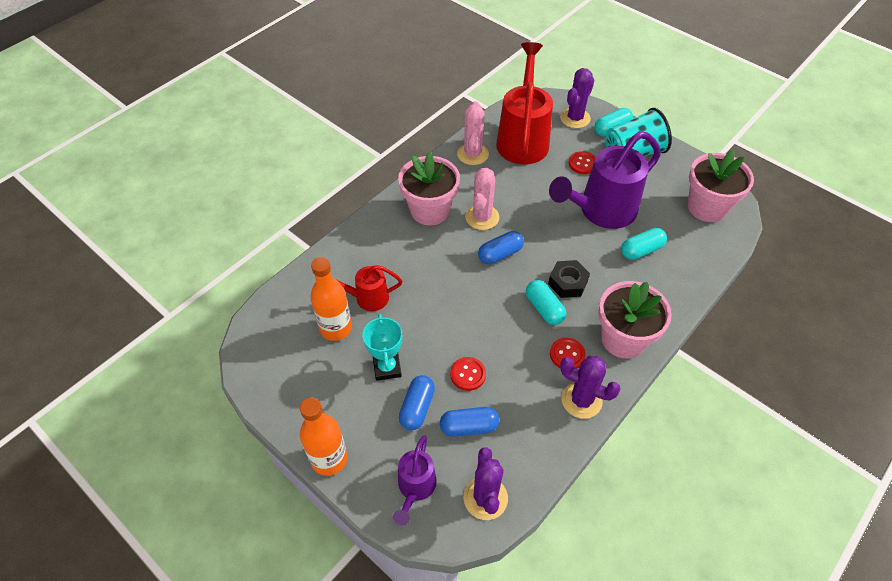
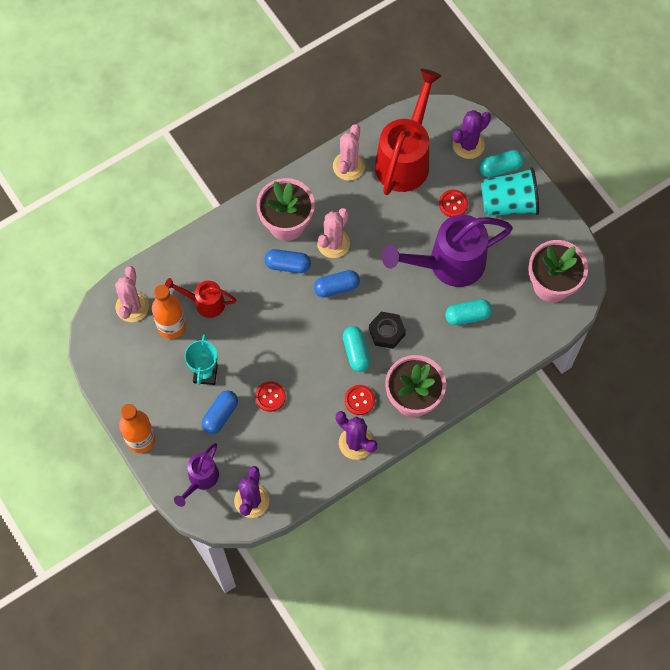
camera: 15 degrees right, 15 degrees up
blue capsule [440,407,499,437] -> blue capsule moved to [264,249,311,273]
none -> pink cactus [115,266,149,322]

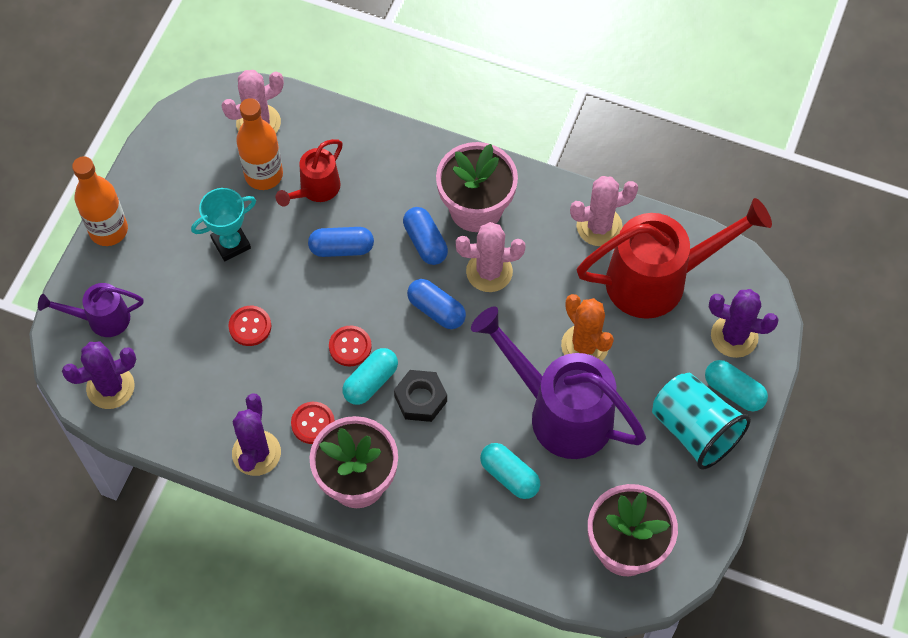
camera: 55 degrees right, 5 degrees down
red watering can [165,278,236,318] -> red watering can turned 120 degrees counterclockwise [276,139,343,207]
blue capsule [202,390,238,434] -> blue capsule moved to [308,227,374,257]
red button [439,190,468,217] -> red button moved to [329,326,372,367]
none -> orange cactus [561,294,614,361]

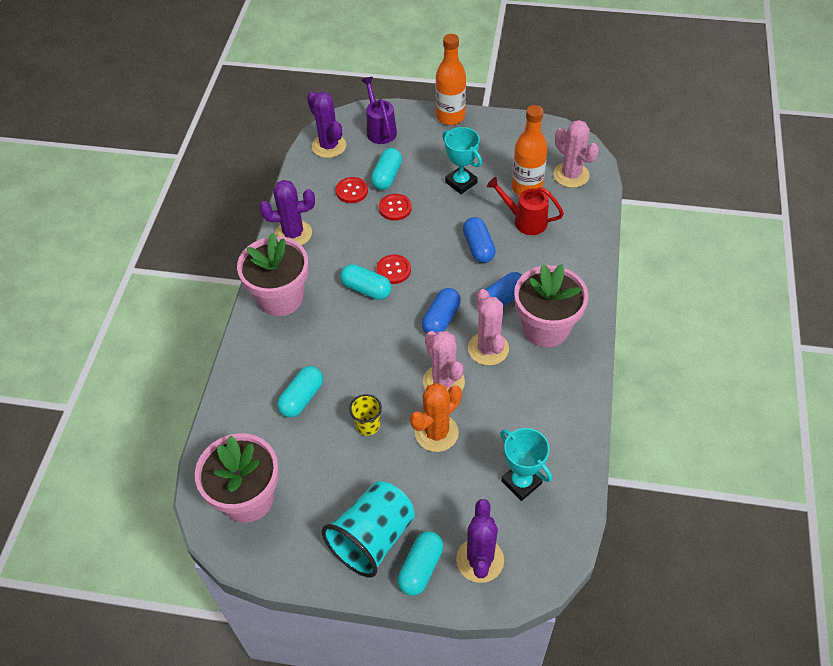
camera: 80 degrees right, 10 degrees down
red button [291,402,335,444] -> red button moved to [336,177,368,203]
black nut [394,370,447,422] -> none
purple watering can [471,306,646,459] -> yellow cup [349,394,382,436]
pink cactus [570,176,638,246] -> pink cactus moved to [423,331,465,391]
red watering can [577,198,772,319] -> turquoise trophy [500,428,552,501]
none -> turquoise capsule [371,148,402,190]

